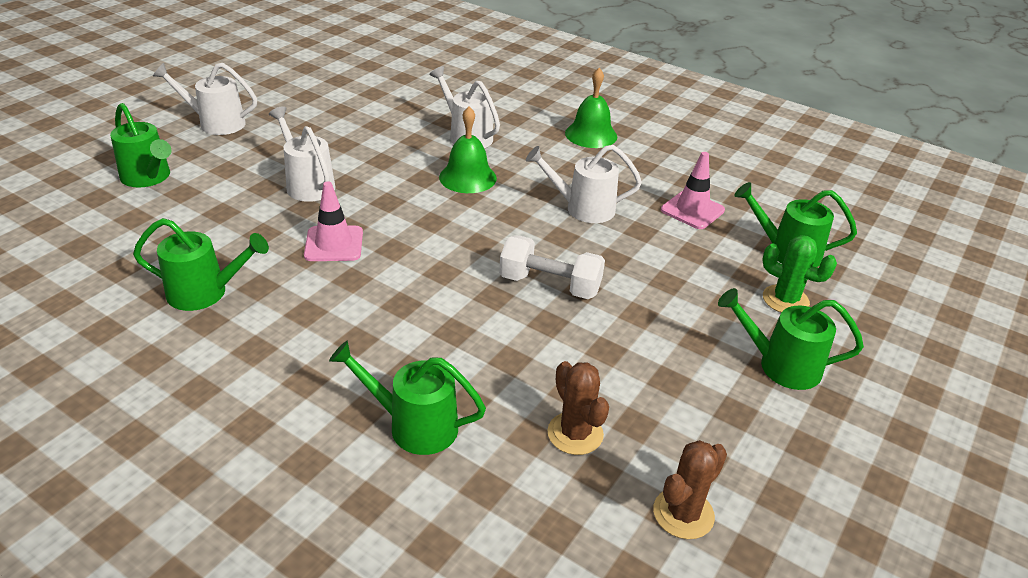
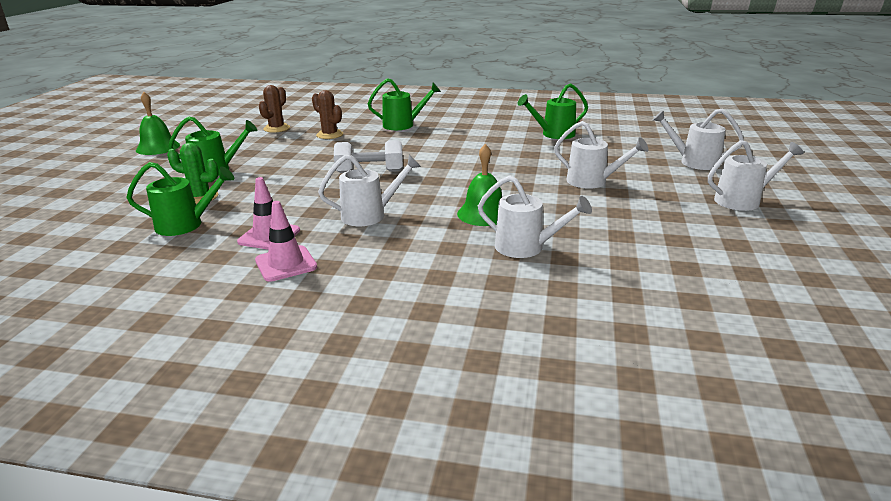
camera: 160 degrees right, 10 degrees down
green watering can [110,103,171,188] -> white watering can [652,109,744,170]
pink traffic cone [304,181,363,261] -> pink traffic cone moved to [255,201,317,282]
green bell [565,68,617,148] -> green bell moved to [136,92,180,155]

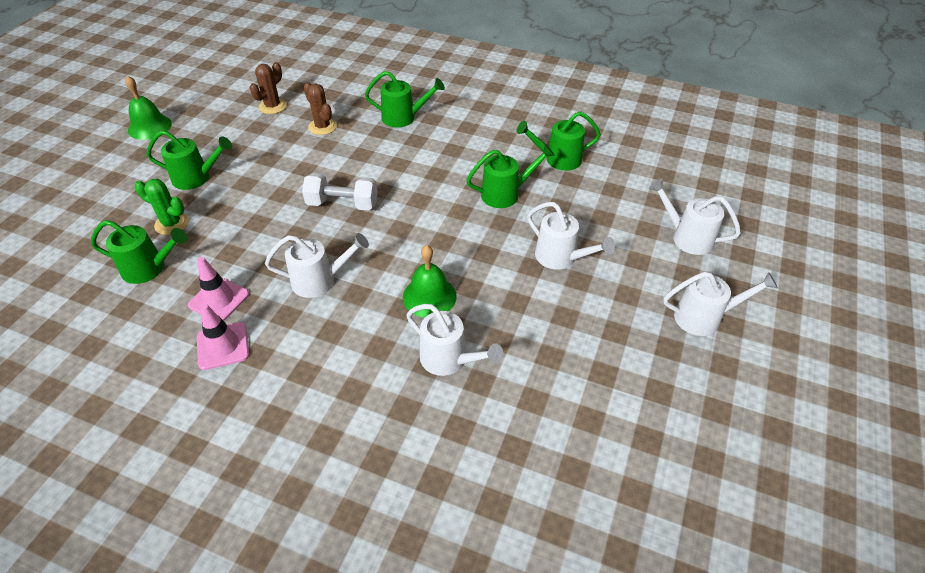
camera: 10 degrees right, 20 degrees up
none -> green watering can [467,144,555,208]

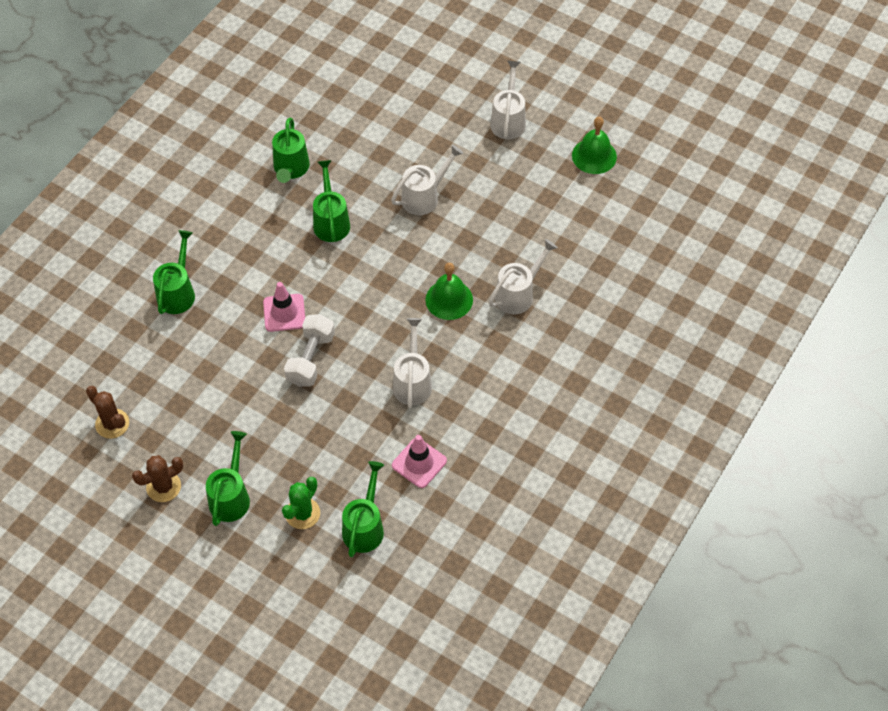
camera: 80 degrees left, 10 degrees up
green bell [125,76,172,140] -> green bell moved to [572,117,617,174]
pink traffic cone [197,304,249,370] -> pink traffic cone moved to [263,282,305,332]
brown cactus [303,82,337,135] -> brown cactus moved to [132,455,183,502]
white watering can [649,179,741,255] -> none

